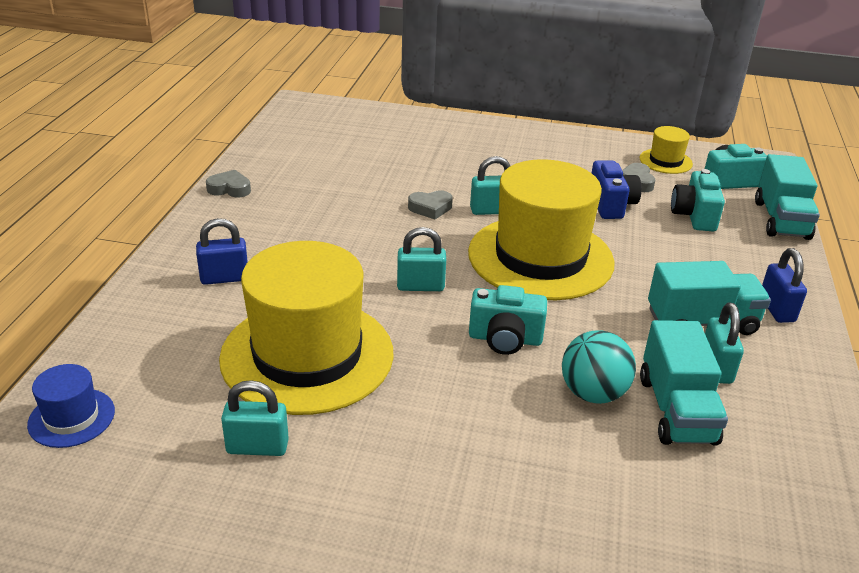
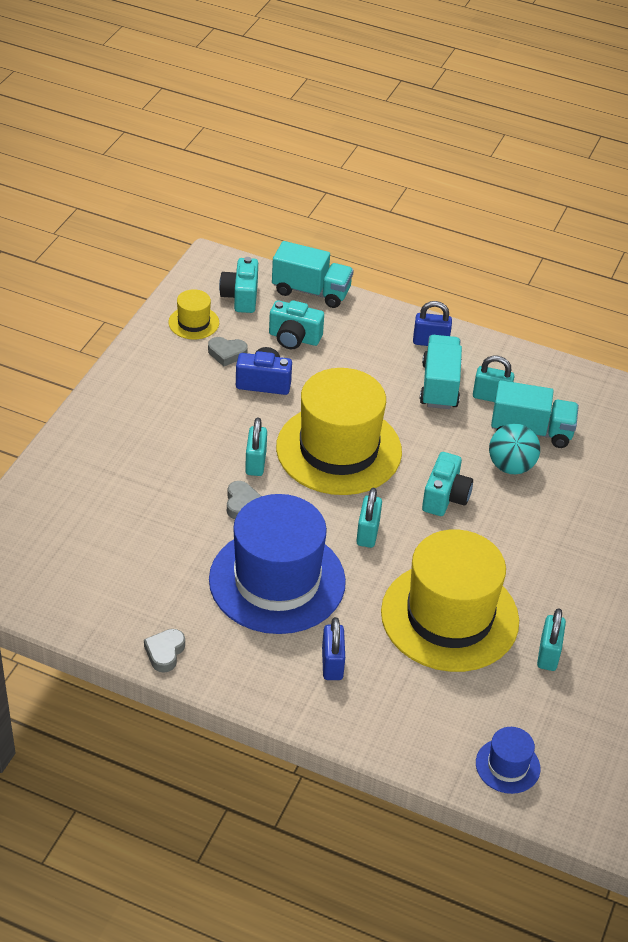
camera: 80 degrees left, 10 degrees up
none -> blue hat [209,494,346,634]

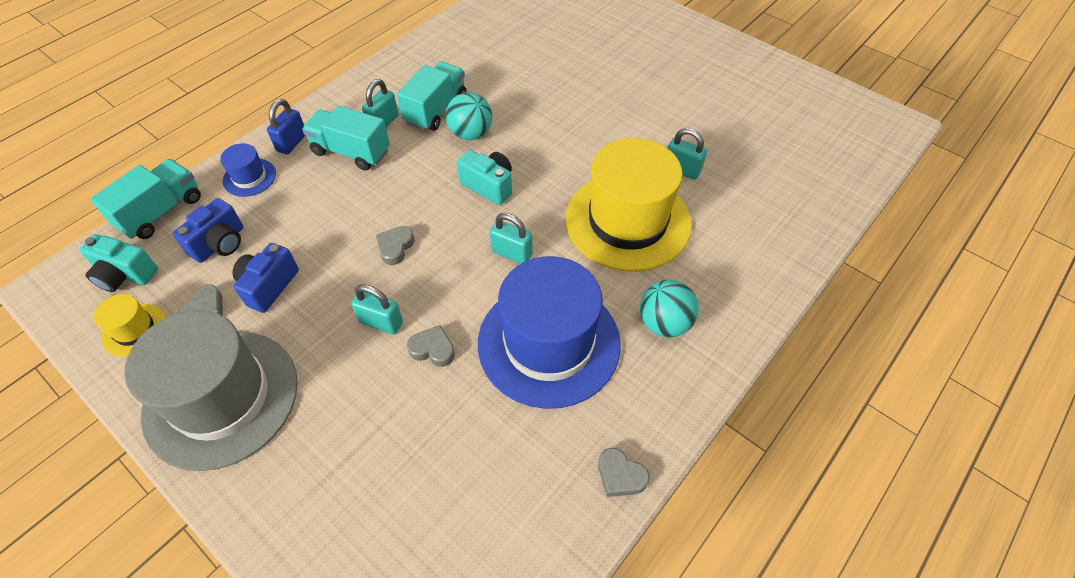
camera: 70 degrees left, 10 degrees up
turquoise camera [269,300,324,349] -> blue camera [173,198,243,263]
yellow hat [276,368,402,495] -> grey heart [376,226,415,265]
blue padlock [322,617,345,680] -> turquoise ball [640,280,699,337]
blue hat [476,727,540,794] -> blue hat moved to [220,143,276,197]
none -> grey hat [124,310,298,471]

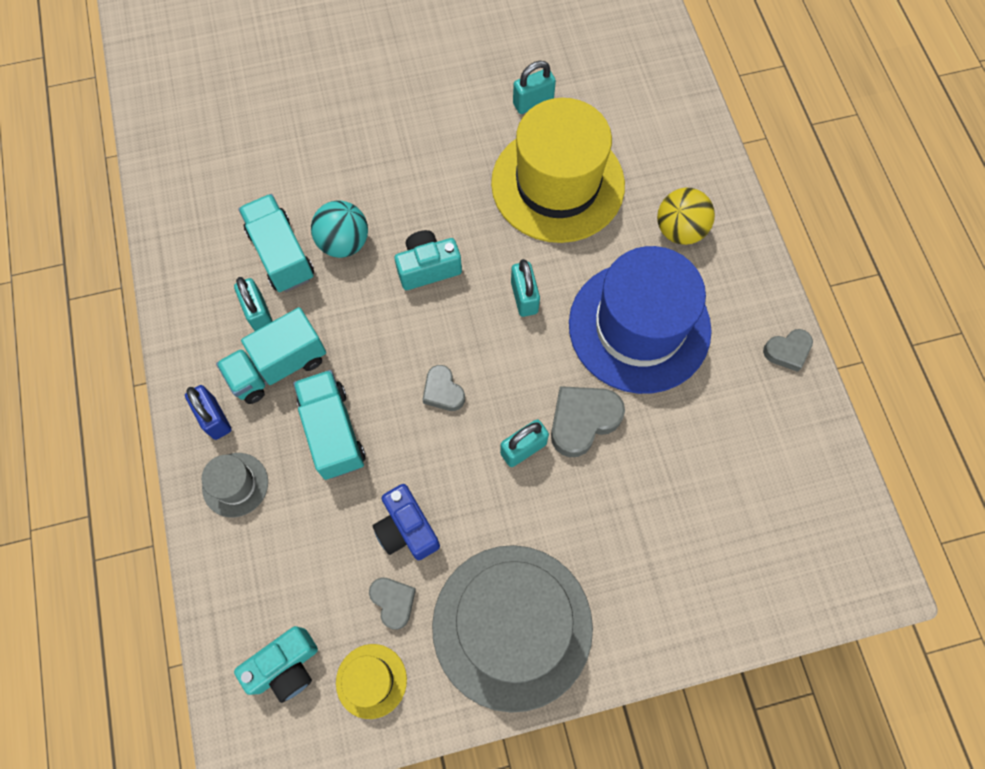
camera: 55 degrees left, 15 degrees up
turquoise truck [90,159,201,239] -> turquoise truck moved to [293,370,365,480]
blue camera [173,198,243,263] -> none
blue hat [220,143,276,197] -> grey hat [201,453,268,517]
grey heart [407,325,455,367] -> grey heart [551,386,625,457], size x1.63
turquoise padlock [490,213,533,264] -> turquoise padlock turned 75 degrees counterclockwise [511,259,540,317]
turquoise ball [640,280,699,337] -> yellow ball [657,188,715,245]

